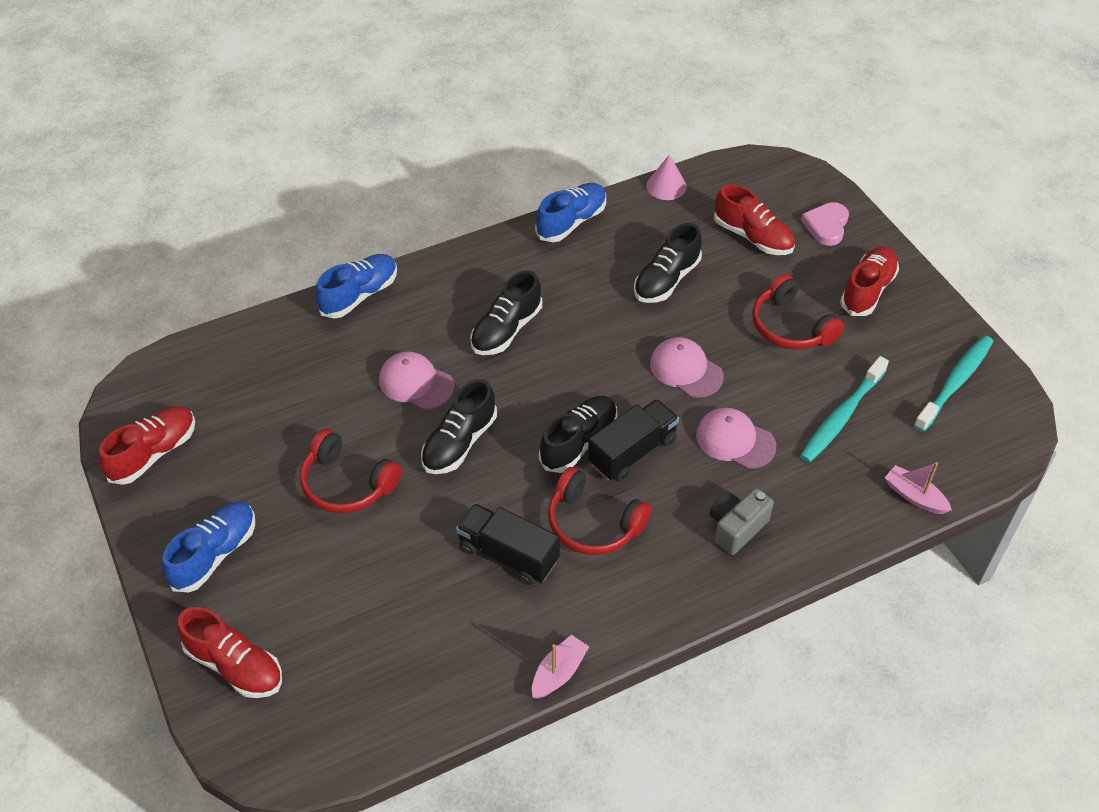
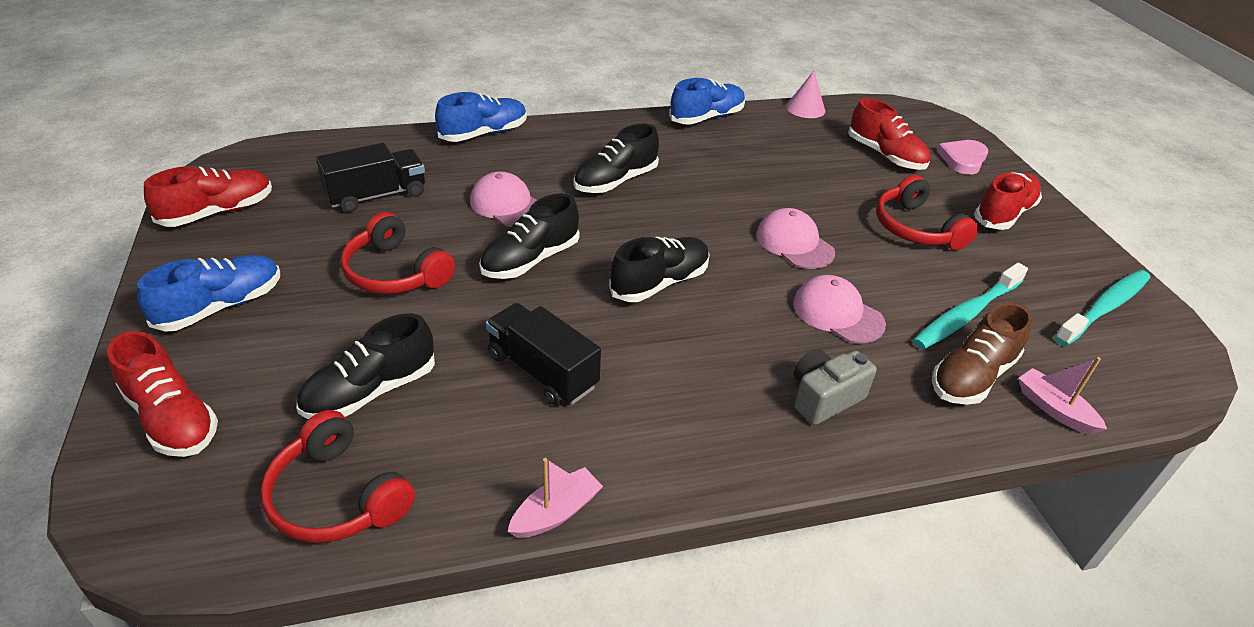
camera: 10 degrees right, 10 degrees down
red headphones [548,467,651,555] -> red headphones moved to [260,410,415,543]
black truck [588,399,679,481] -> black truck moved to [316,143,425,212]
black shoe [634,223,702,303] -> black shoe moved to [296,313,435,419]
none -> brown shoe [932,302,1033,405]

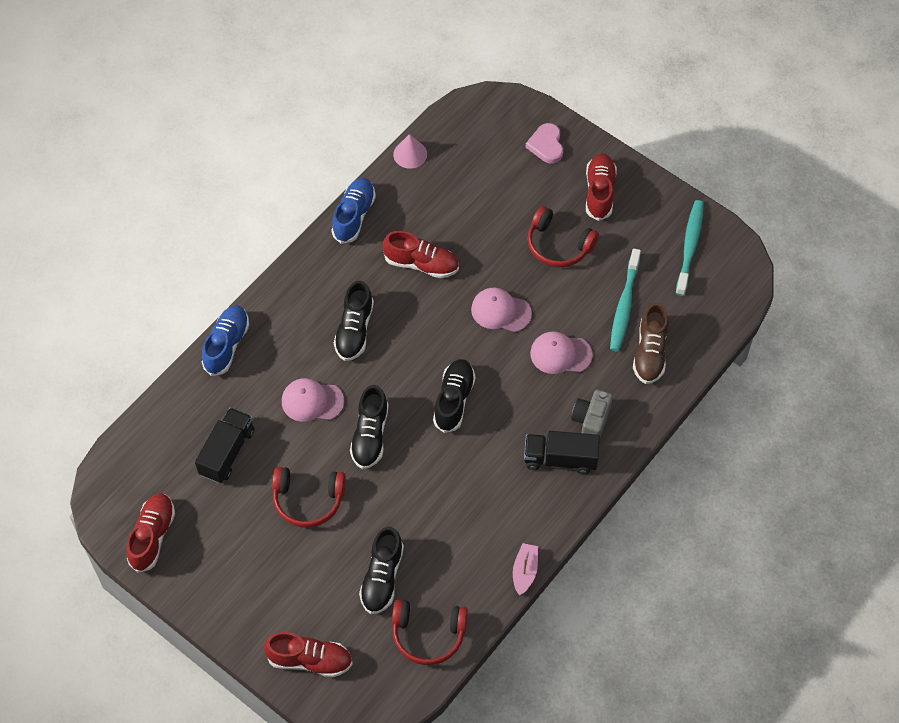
camera: 35 degrees left, 20 degrees up
blue shoe [137,255,280,332] -> none
black truck [486,303,601,406] -> black truck moved to [524,431,600,474]
red shoe [848,98,930,170] -> red shoe moved to [383,231,459,278]
pink boat [1018,357,1107,435] -> none

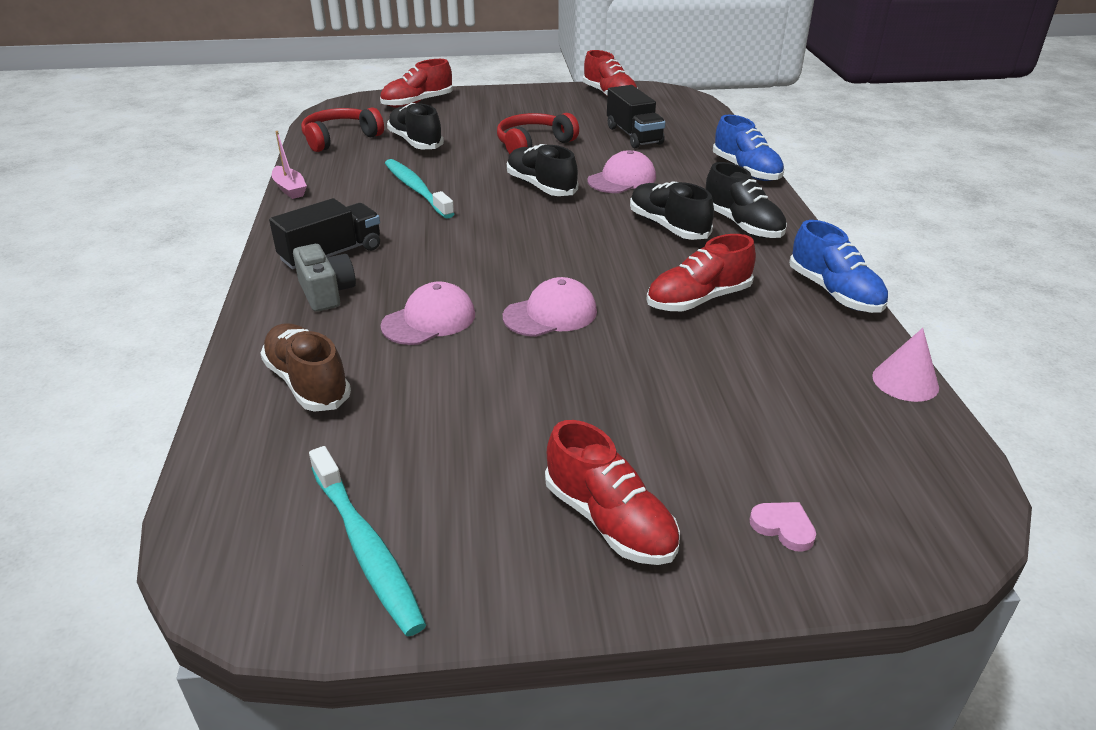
camera: 135 degrees right, 25 degrees down
black shoe [433,359,476,433] -> black shoe moved to [706,162,787,238]
pink heart [525,123,563,164] -> pink heart [750,502,816,552], size x0.65
red headphones [527,206,599,267] -> none
turquoise toothbrush [610,249,641,351] -> turquoise toothbrush moved to [385,159,455,219]

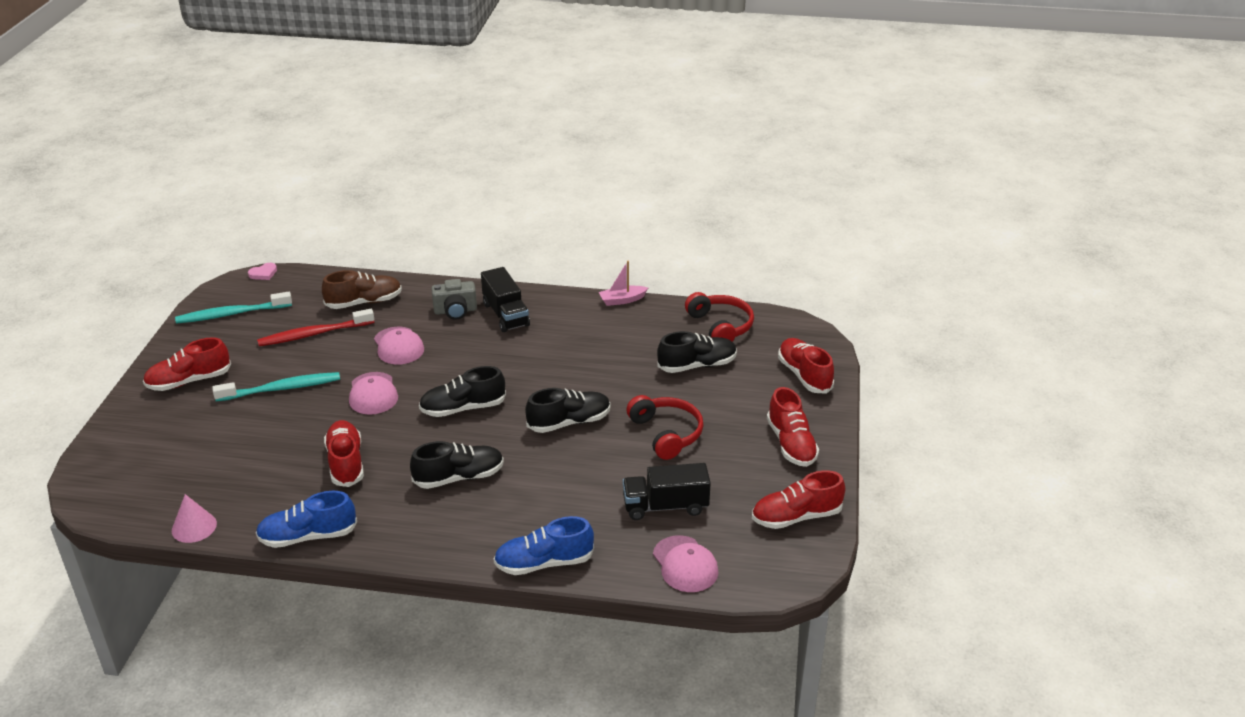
camera: 105 degrees right, 0 degrees up
turquoise toothbrush [385,159,455,219] -> turquoise toothbrush moved to [212,372,340,402]
pink cap [587,150,656,193] -> pink cap moved to [653,535,719,592]
black shoe [706,162,787,238] -> black shoe moved to [419,366,506,417]
pink heart [750,502,816,552] -> pink heart moved to [248,263,277,280]
none -> red toothbrush [257,309,374,346]
none -> red shoe [767,387,819,467]

